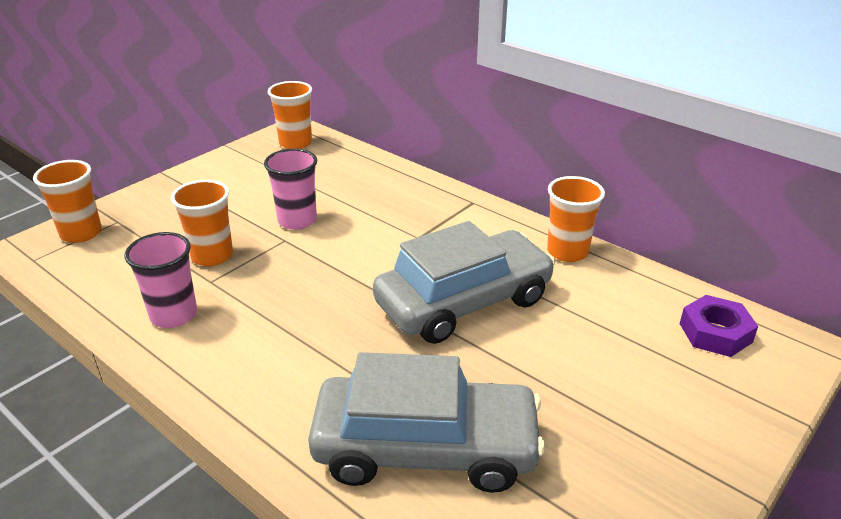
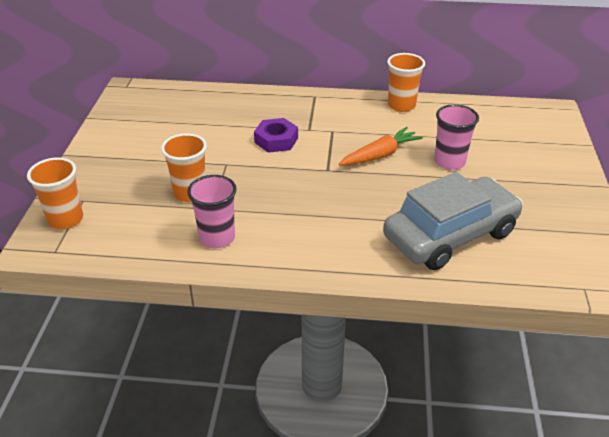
camera: 35 degrees left, 5 degrees up
pink cup [264,149,317,230] -> pink cup moved to [434,104,479,170]
orange cup [268,81,312,149] -> none
grey car [373,221,555,344] -> orange carrot [339,127,423,166]
purple nut [680,295,758,357] -> purple nut moved to [254,118,298,153]

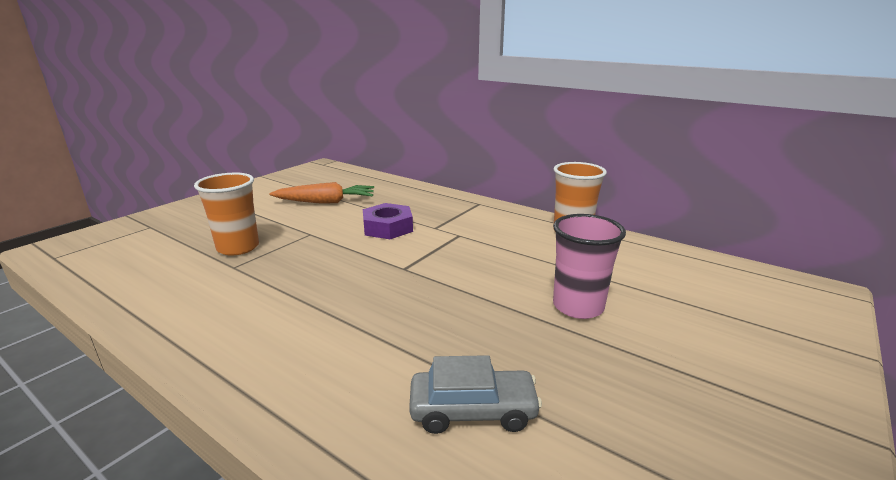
camera: 30 degrees right, 15 degrees down
orange cup [27,157,83,229] -> none
pink cup [187,175,237,248] -> none
orange carrot [339,127,423,166] -> orange carrot moved to [269,182,374,204]
grey car [383,172,523,270] -> grey car [409,355,542,434], size x0.48

